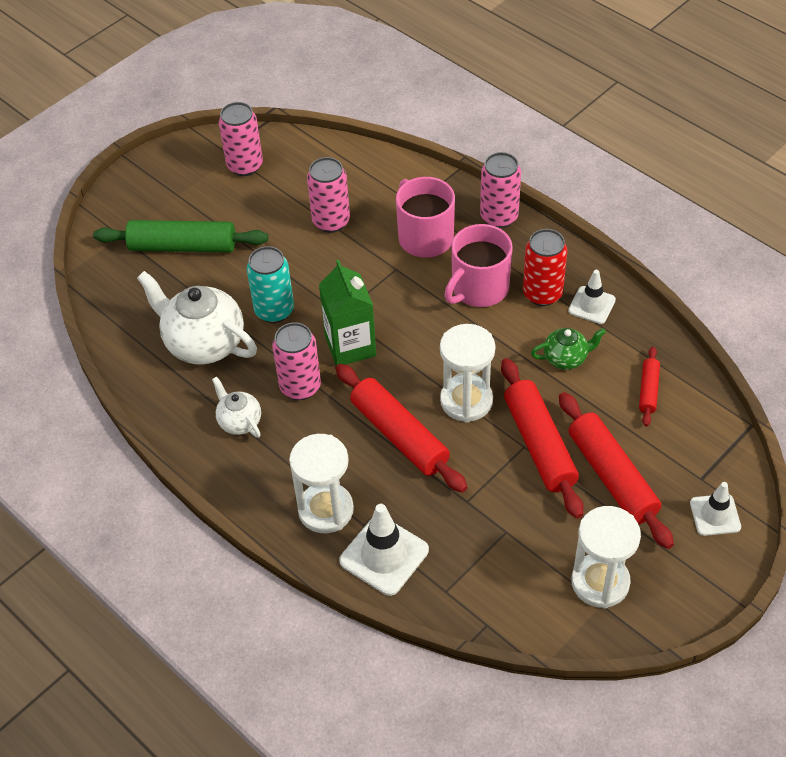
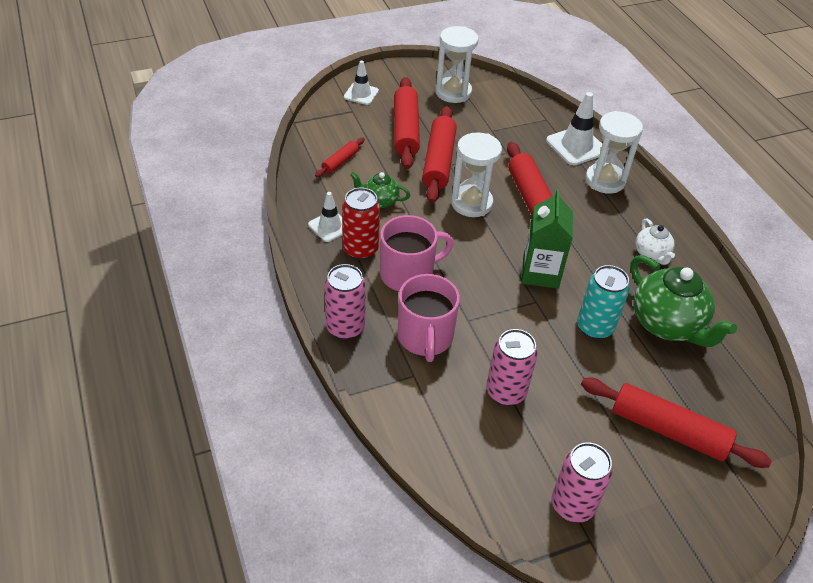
camera: 160 degrees left, 5 degrees down
green rolling pin [93,220,268,252] -> red rolling pin [581,378,772,468]
white teapot [137,271,257,364] -> green teapot [630,255,737,347]
pink can [272,322,321,400] -> none

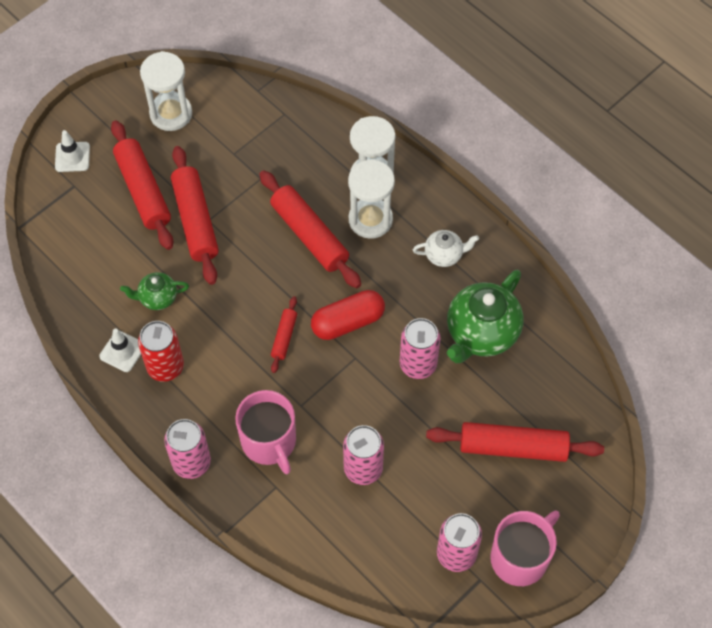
camera: 20 degrees left, 15 degrees up
red rolling pin [315,138,365,177] -> red rolling pin moved to [271,296,297,373]
pink mug [380,215,454,291] -> pink mug moved to [490,510,560,586]
white hourglass [451,132,502,217] -> white hourglass moved to [348,159,395,239]
green carton [522,189,573,289] -> red capsule [311,290,385,340]
white traffic cone [546,92,602,165] -> none
turquoise can [577,265,630,339] -> pink can [400,318,441,379]
green teapot [630,255,737,347] -> green teapot turned 90 degrees clockwise [447,270,523,363]
white teapot [636,218,675,265] -> white teapot turned 60 degrees counterclockwise [413,230,479,267]

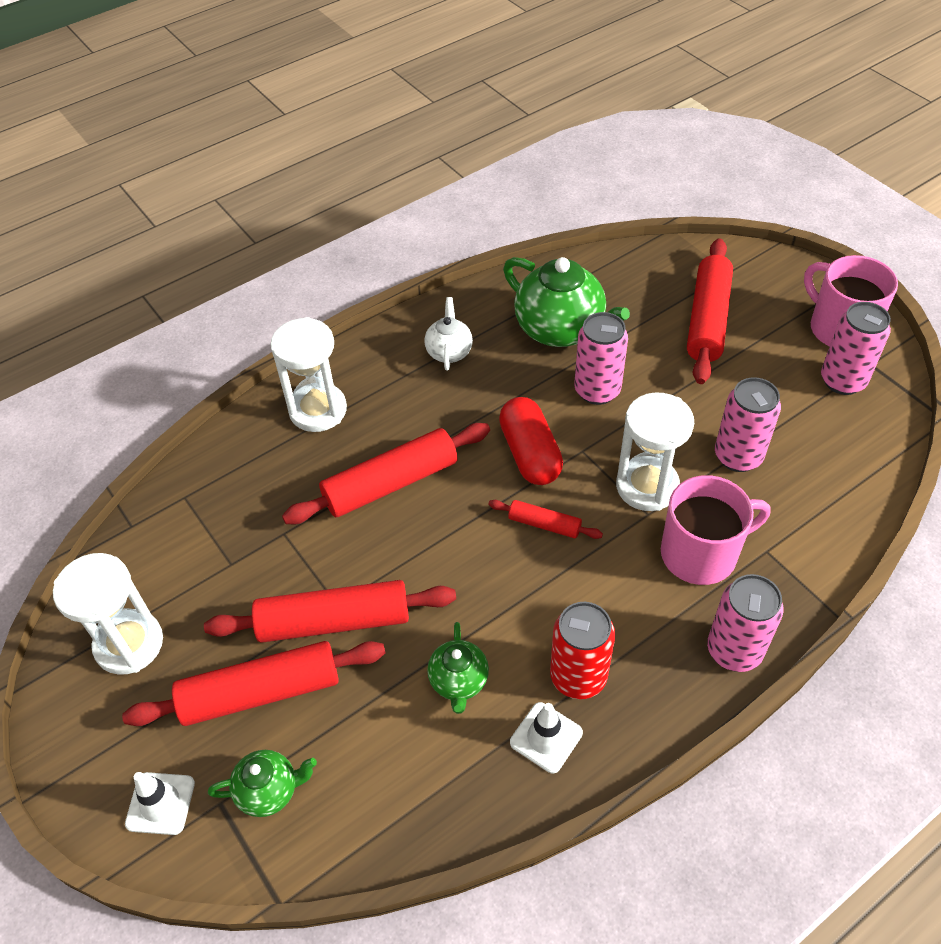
camera: 80 degrees left, 10 degrees down
white hourglass [348,159,395,239] -> white hourglass moved to [616,393,694,511]
none -> green teapot [208,750,317,817]

